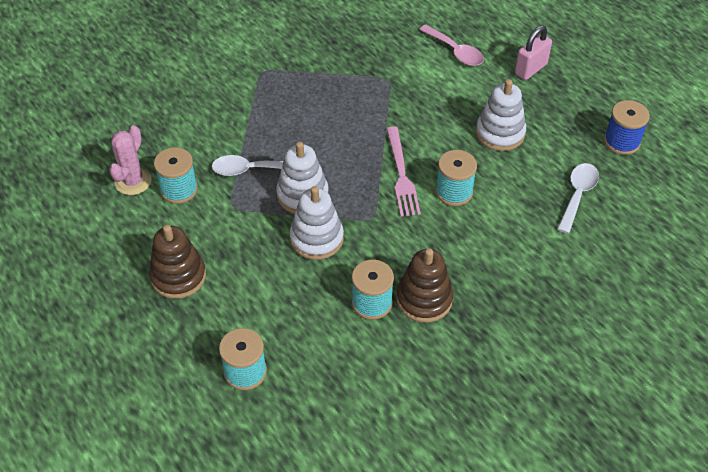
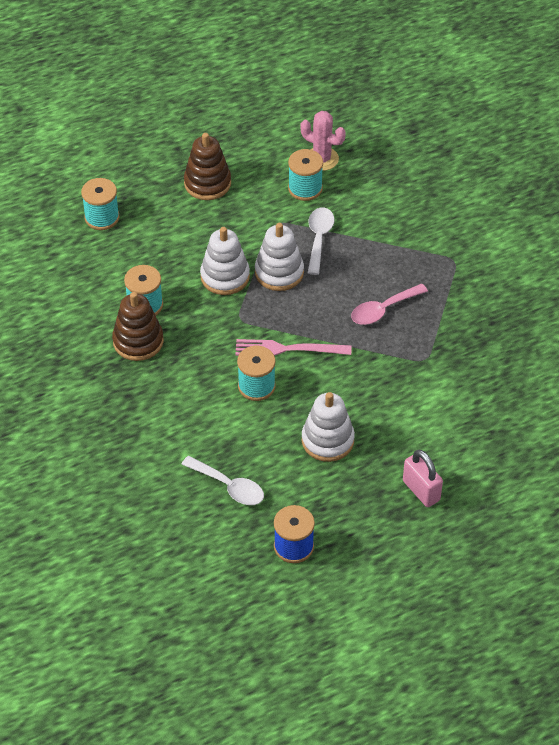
camera: 100 degrees right, 0 degrees up
pink spoon [419,25,484,66] -> pink spoon moved to [351,284,428,325]

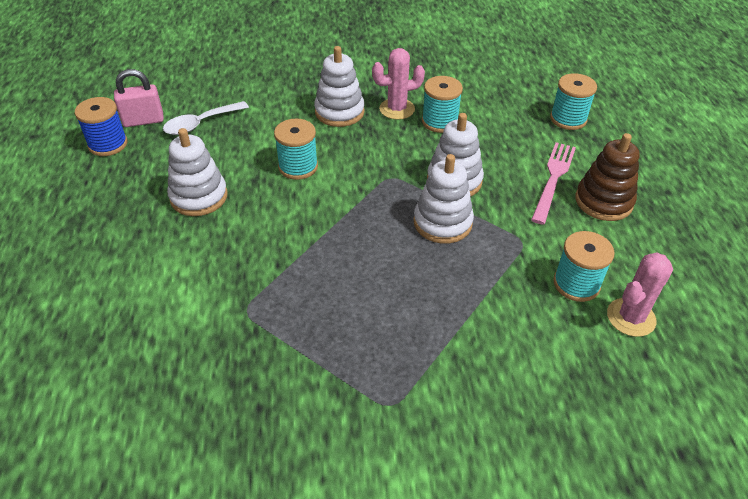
camera: 110 degrees right, 5 degrees down
brown stacking toy [112,292,164,361] -> pink cactus [372,48,425,120]
pink fork [235,339,352,356] -> pink fork moved to [531,142,576,225]
white spoon [308,207,334,275] -> none
pink spoon [351,284,428,325] -> none
pink padlock [403,450,443,507] -> pink padlock moved to [114,69,164,127]
none -> white stacking toy [314,46,365,127]

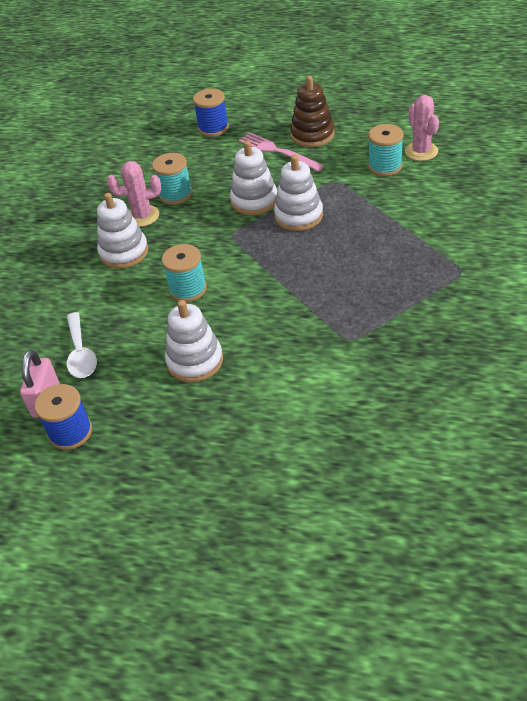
camera: 65 degrees left, 0 degrees up
pink cactus [372,48,425,120] -> pink cactus turned 75 degrees clockwise [107,161,161,227]
turquoise spool [550,73,597,130] -> blue spool [193,88,229,137]

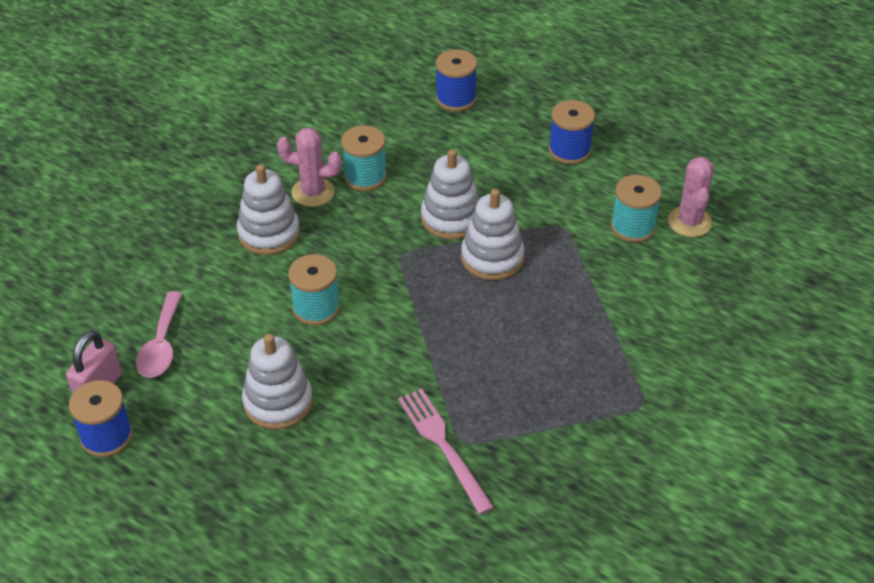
camera: 15 degrees right, 0 degrees up
white spoon [67,312,97,378] -> pink spoon [136,291,182,378]
pink fork [239,132,324,171] -> pink fork moved to [398,389,494,515]
brown stacking toy [290,76,334,147] -> blue spool [549,100,595,164]

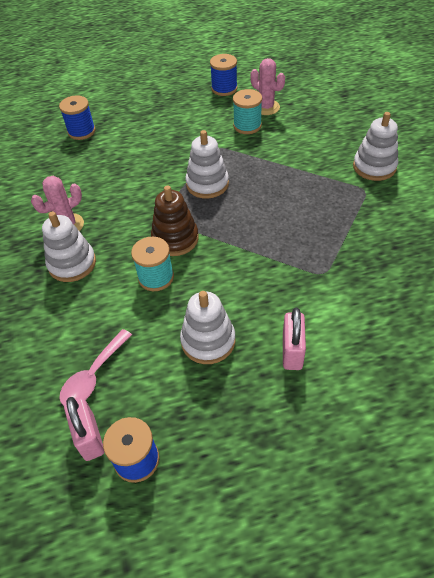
camera: 45 degrees left, 5 degrees up
pink spoon [136,291,182,378] -> pink spoon turned 75 degrees clockwise [59,329,132,406]
turquoise spool [341,125,387,191] -> none
pink fork [398,389,494,515] -> none
white stacking toy [421,149,479,240] -> white stacking toy moved to [353,112,398,181]
blue spool [549,100,595,164] -> blue spool moved to [210,54,238,96]
none -> brown stacking toy [151,185,199,256]
none -> pink padlock [283,308,306,370]

